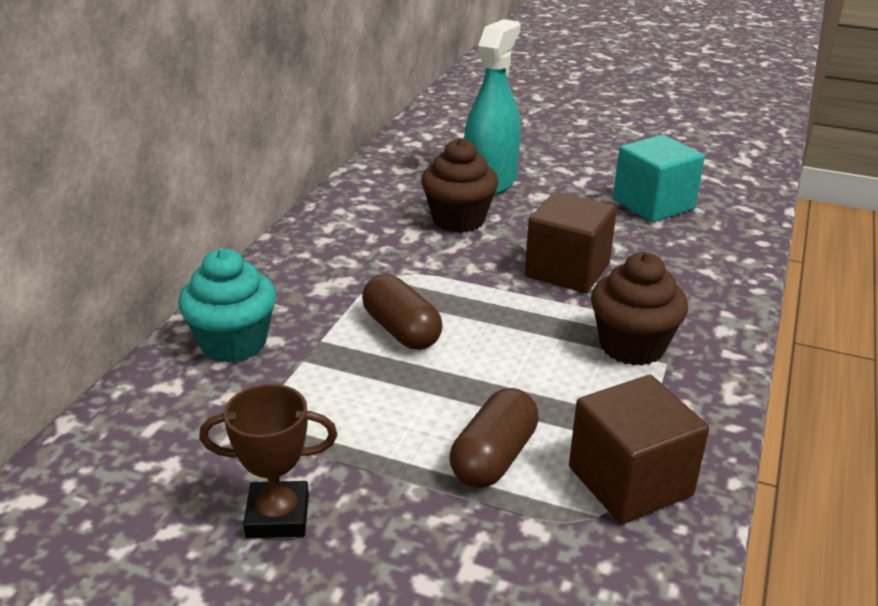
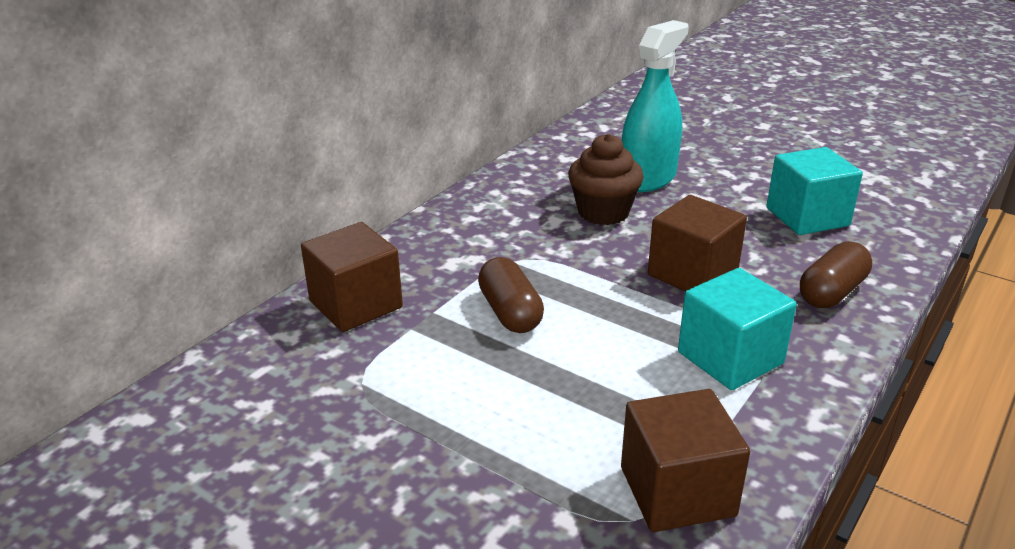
camera: 15 degrees right, 0 degrees up
turquoise cupcake [178,248,277,363] -> brown cube [301,222,403,332]
brown trophy [199,384,337,538] -> none
brown capsule [450,388,539,488] -> brown capsule moved to [800,241,872,308]
brown cupcake [591,252,688,366] -> turquoise cube [678,268,797,390]

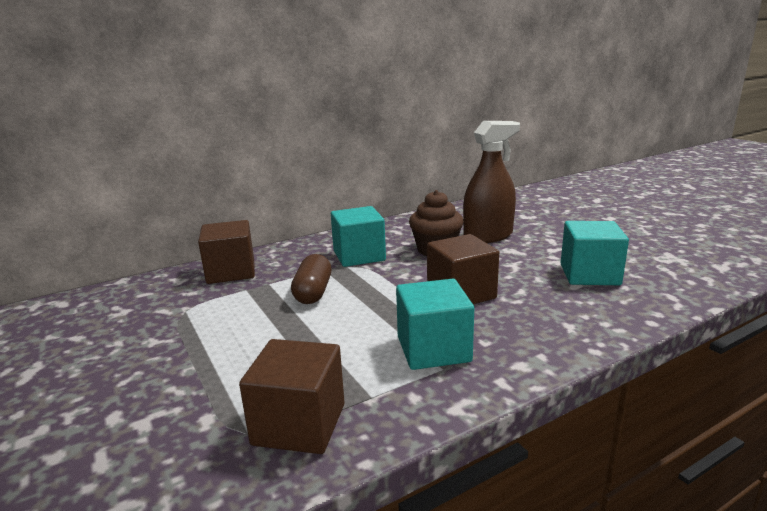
camera: 25 degrees right, 10 degrees down
turquoise spray bottle [622,20,689,192] -> brown spray bottle [463,121,520,243]
brown capsule [800,241,872,308] -> none
none -> turquoise cube [331,206,386,267]

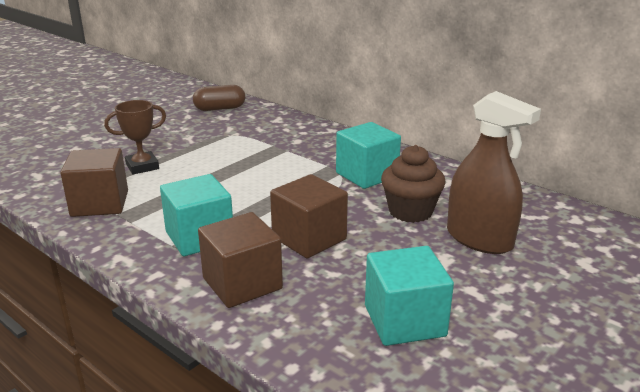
camera: 70 degrees right, 5 degrees up
brown cube [198,220,255,284] -> brown cube moved to [198,212,283,308]
brown capsule [291,254,331,304] -> brown capsule moved to [193,85,245,111]
none -> brown trophy [104,100,166,175]

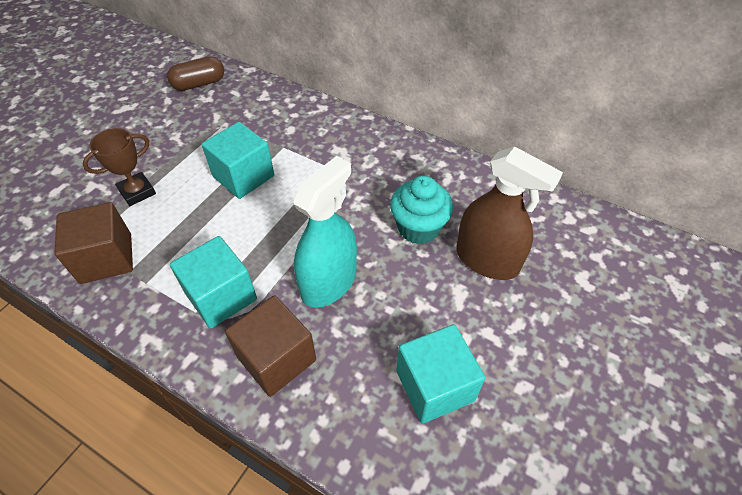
camera: 10 degrees left, 25 degrees up
brown cube [270,174,348,258] -> turquoise spray bottle [293,156,357,308]
turquoise cube [336,122,401,189] -> turquoise cube moved to [202,122,274,199]
brown cupcake [381,145,446,223] -> turquoise cupcake [390,176,453,244]

